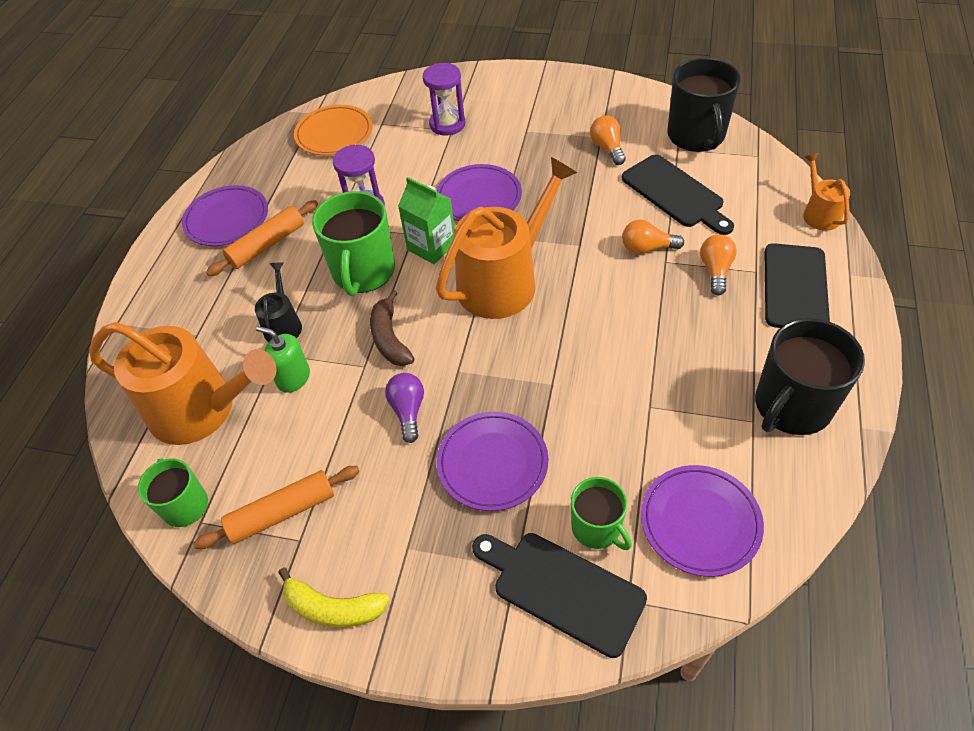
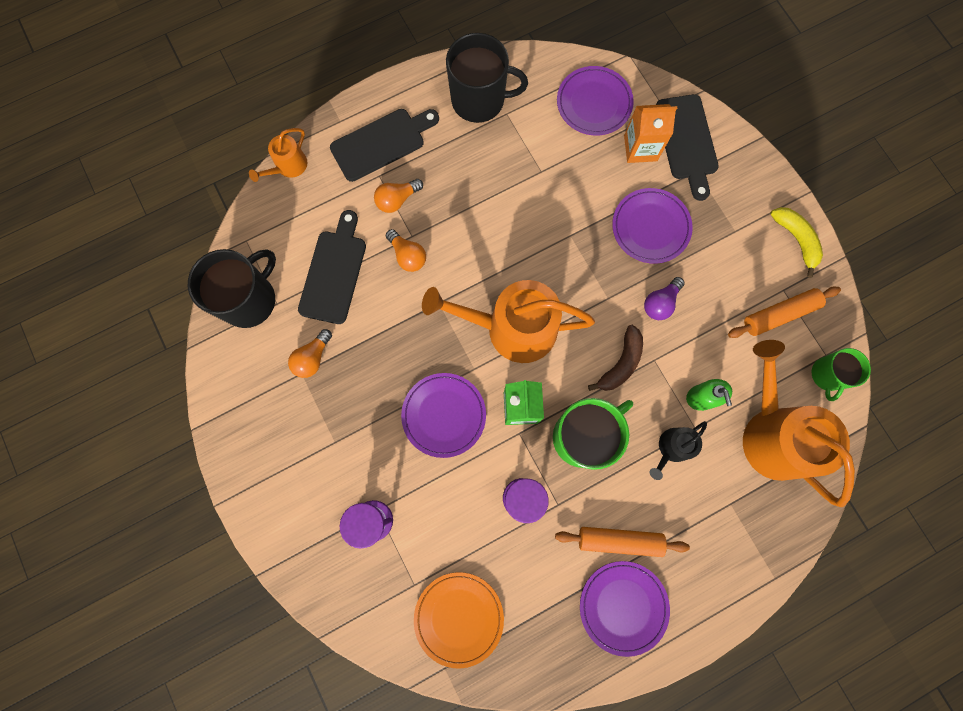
camera: 135 degrees left, 25 degrees up
orange rolling pin [193,466,360,549] -> orange rolling pin turned 45 degrees counterclockwise [728,286,841,338]
green mug [571,477,632,550] -> orange carton [624,104,677,163]

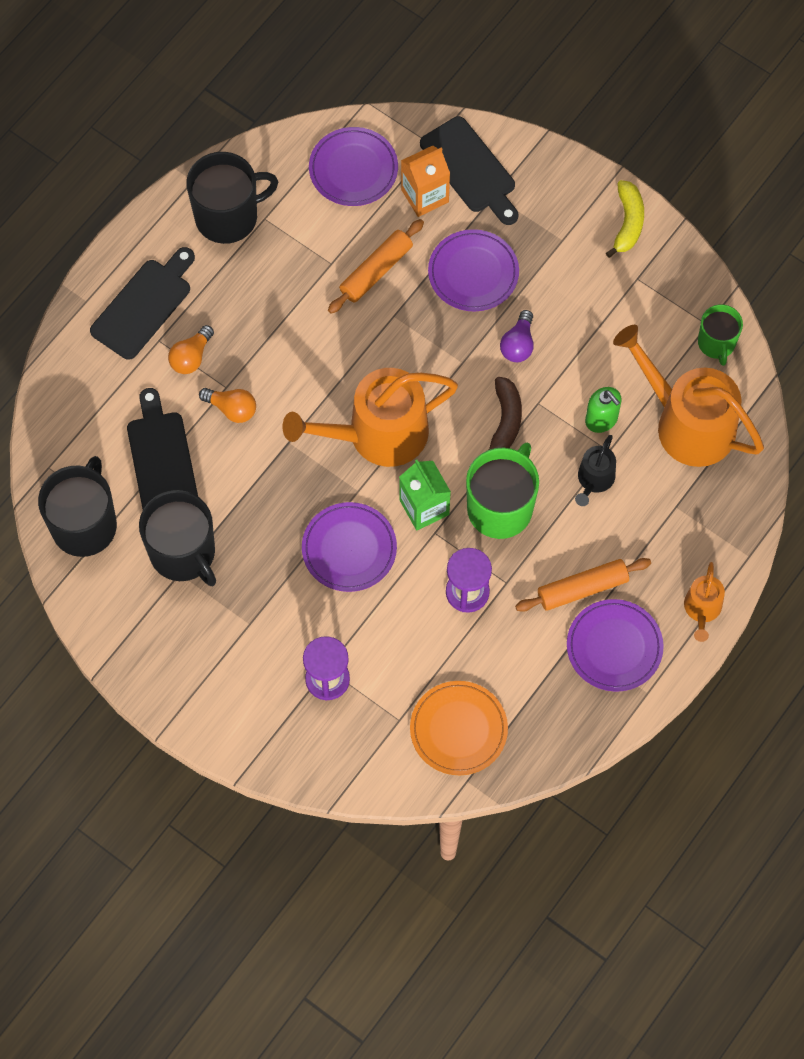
camera: 25 degrees left, 10 degrees down
orange watering can [249,128,308,182] -> orange watering can moved to [684,562,725,642]
orange light bulb [288,329,332,378] -> black mug [139,490,216,586]
orange rolling pin [728,286,841,338] -> orange rolling pin moved to [328,219,424,314]
yellow banana [770,207,823,278] -> yellow banana turned 60 degrees clockwise [606,180,644,258]

